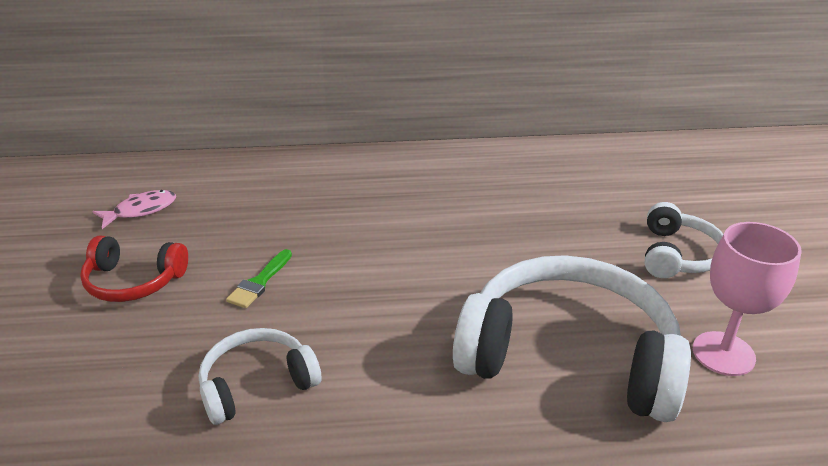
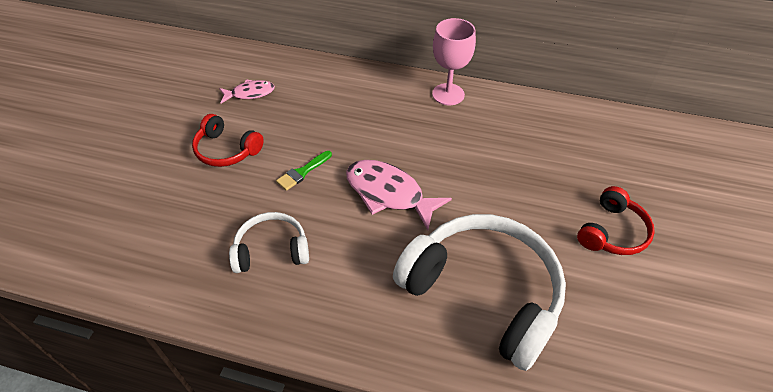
camera: 20 degrees right, 15 degrees up
white headphones [645,202,723,278] -> red headphones [577,186,655,255]
pink goblet [693,222,802,376] -> pink goblet moved to [432,18,476,105]
none -> pink fish [346,160,452,230]

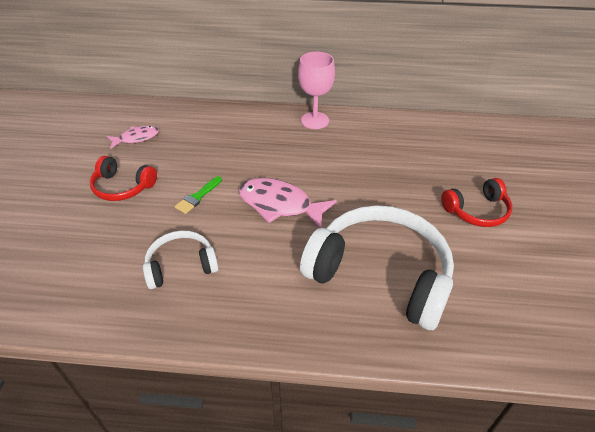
camera: 10 degrees left, 5 degrees down
red headphones [577,186,655,255] -> red headphones turned 45 degrees clockwise [441,178,512,227]

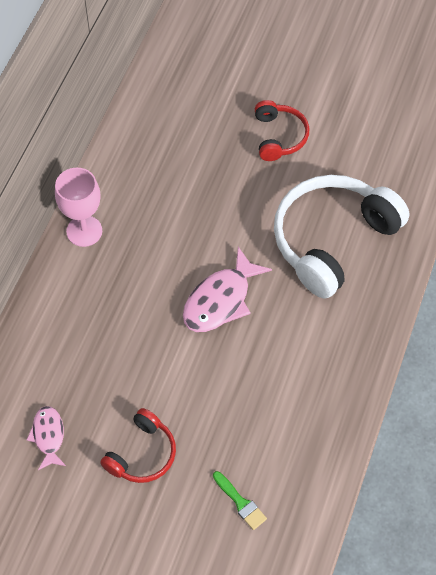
camera: 75 degrees left, 15 degrees up
white headphones [143,230,219,289] -> none
green brush [175,176,222,214] -> green brush moved to [213,471,267,530]

